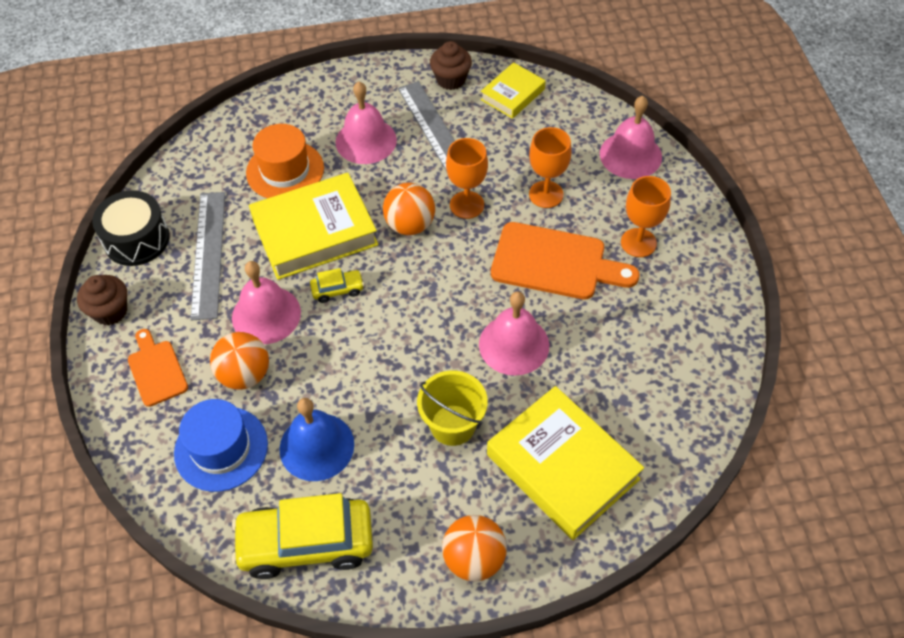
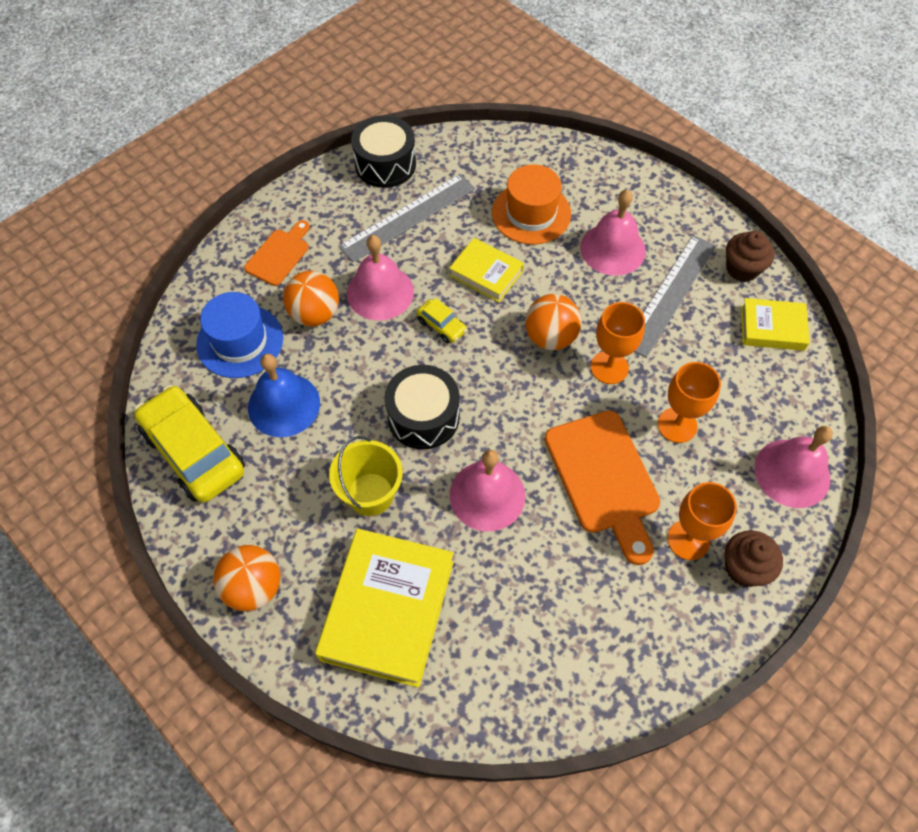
camera: 55 degrees right, 5 degrees up
brown cupcake [77,275,127,325] -> brown cupcake moved to [725,530,783,587]
yellow book [249,173,378,280] -> yellow book [449,238,524,302], size x0.55
none -> black drum [384,365,460,450]

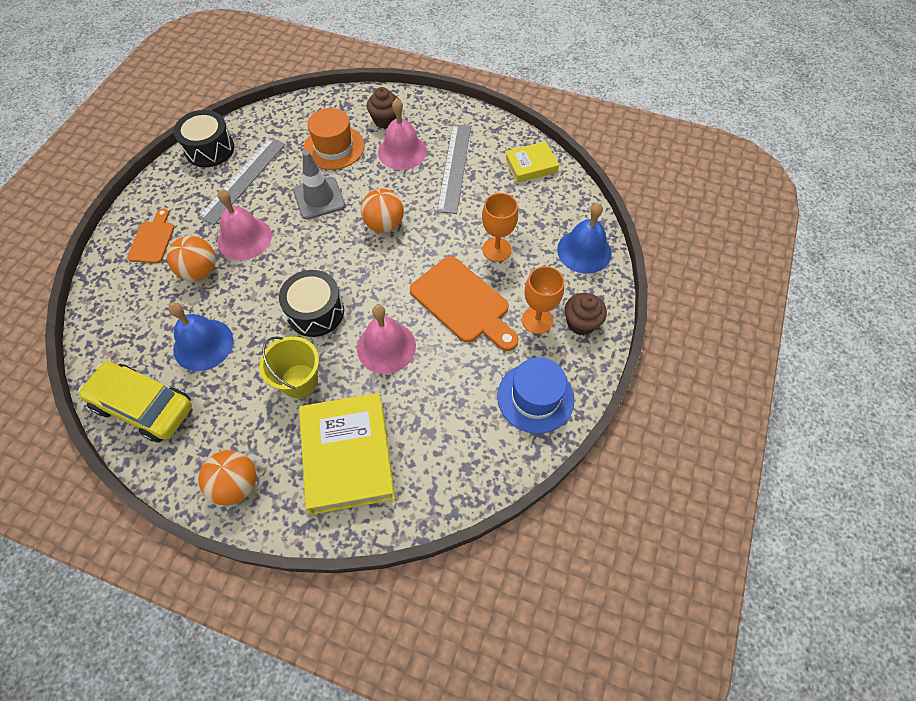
camera: 25 degrees left, 0 degrees up
blue hat [196,292,283,378] -> blue hat moved to [497,357,574,434]
yellow car [417,298,467,344] -> none
yellow book [449,238,524,302] -> grey traffic cone [293,151,345,219]
orange goblet [591,302,645,384] -> none
brown cupcake [726,231,775,282] -> brown cupcake moved to [367,87,399,129]
pink bell [754,426,833,508] -> blue bell [557,203,612,274]

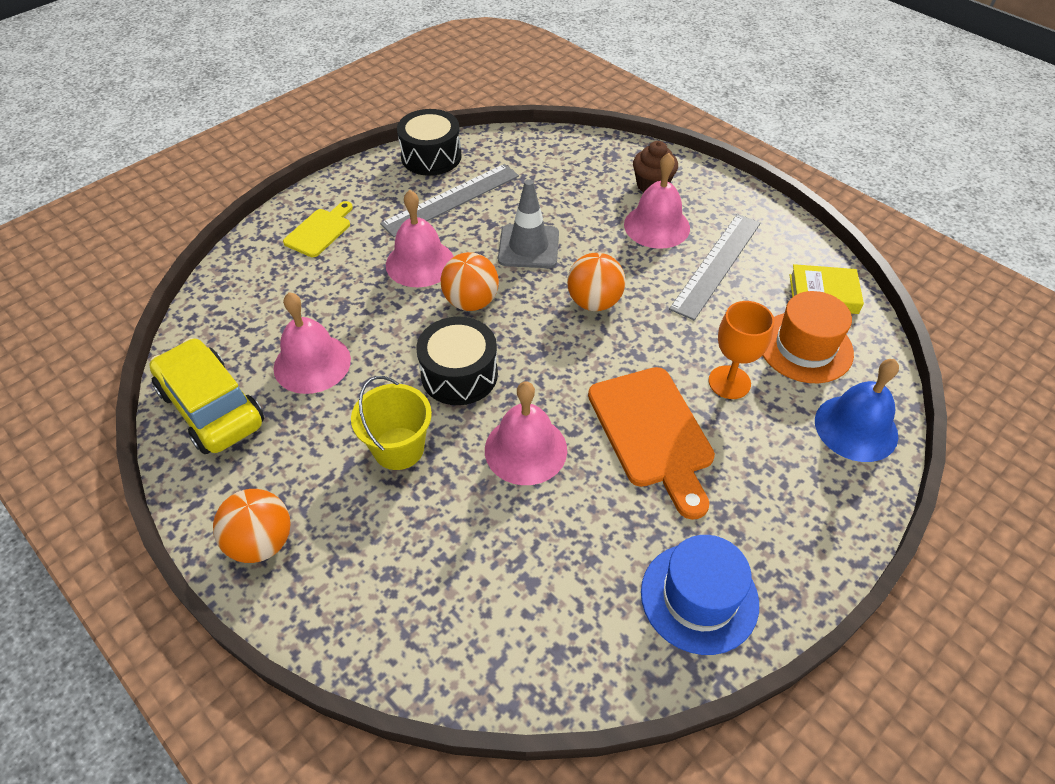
camera: 25 degrees right, 10 degrees down
orange cutting board [127,208,174,263] -> yellow cutting board [283,201,353,257]
orange ball [167,236,216,281] -> orange ball moved to [440,252,499,311]
blue bell [168,302,233,371] -> pink bell [274,292,351,394]
yellow book [299,393,395,515] -> none
orange hat [303,108,364,170] -> orange hat moved to [762,291,854,383]
orange goblet [522,266,564,334] -> none
brown cupcake [564,293,607,336] -> none

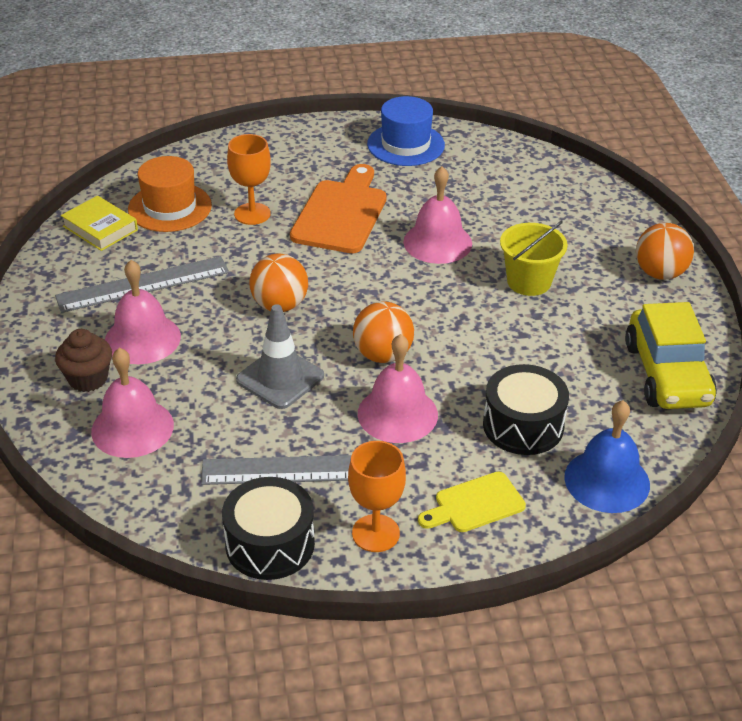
camera: 145 degrees left, 10 degrees down
pink bell [274,292,351,394] -> pink bell moved to [91,348,174,458]
black drum [416,317,498,405] -> black drum moved to [483,364,569,455]
blue bell [815,359,899,462] -> blue bell moved to [564,400,650,513]
none -> orange goblet [348,441,406,552]

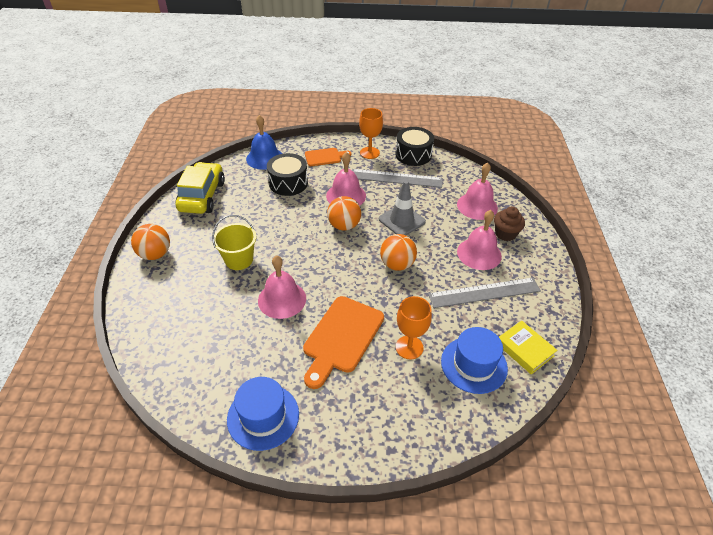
camera: 170 degrees left, 5 degrees up
orange hat [128,156,212,232] -> blue hat [441,327,508,394]
yellow cutting board [418,472,526,532] -> orange cutting board [305,148,352,166]

